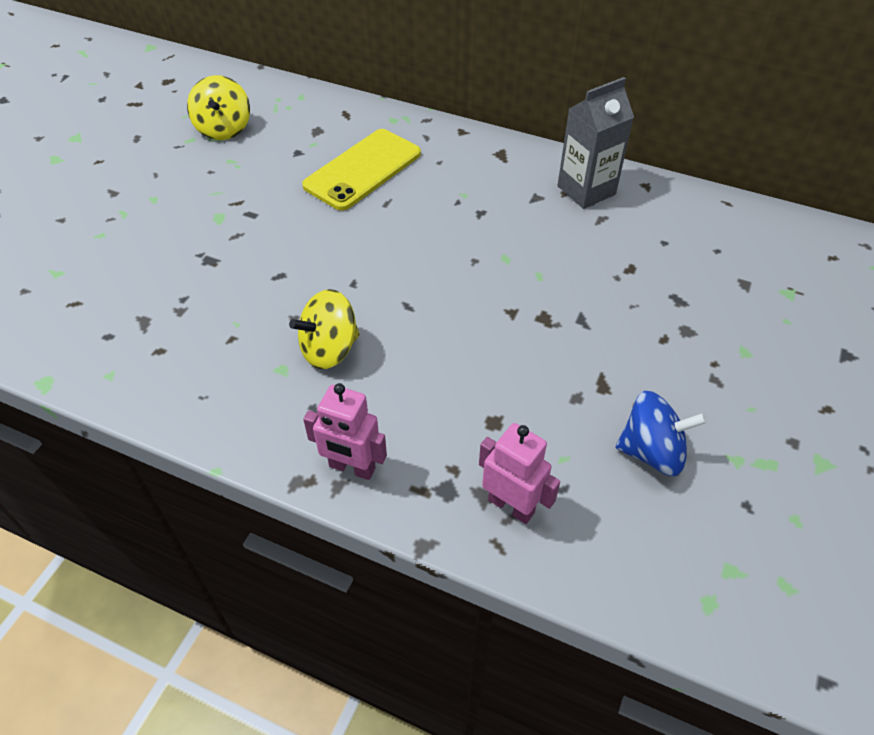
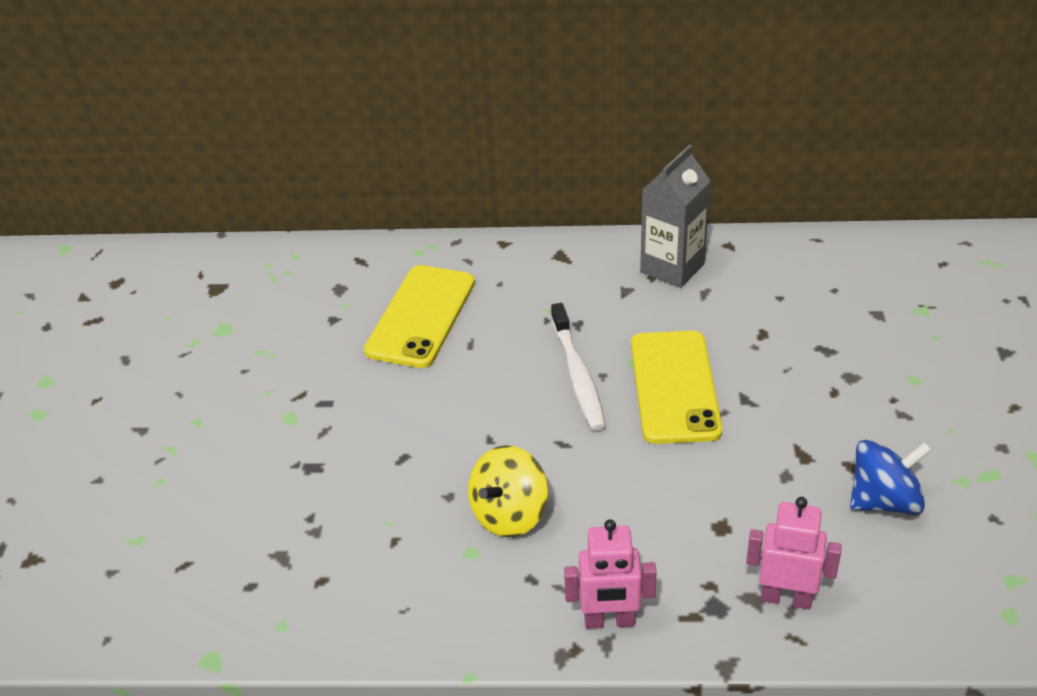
camera: 20 degrees left, 10 degrees down
yellow spinning top [187,75,250,140] -> none
none -> white toothbrush [551,303,606,431]
none -> yellow phone [631,331,722,444]

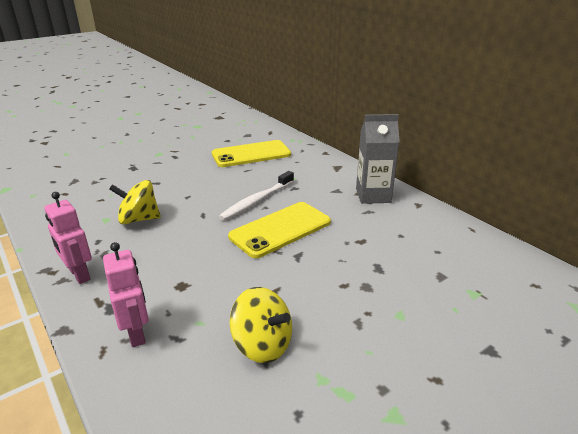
camera: 50 degrees right, 10 degrees down
blue spinning top [850,440,932,514] -> yellow spinning top [230,287,292,363]

